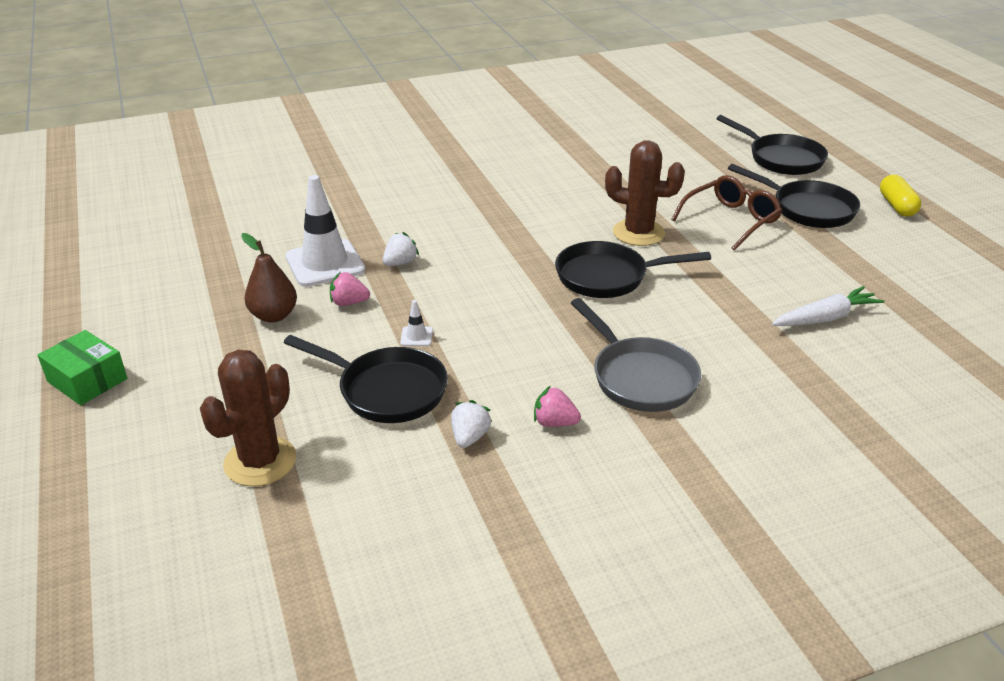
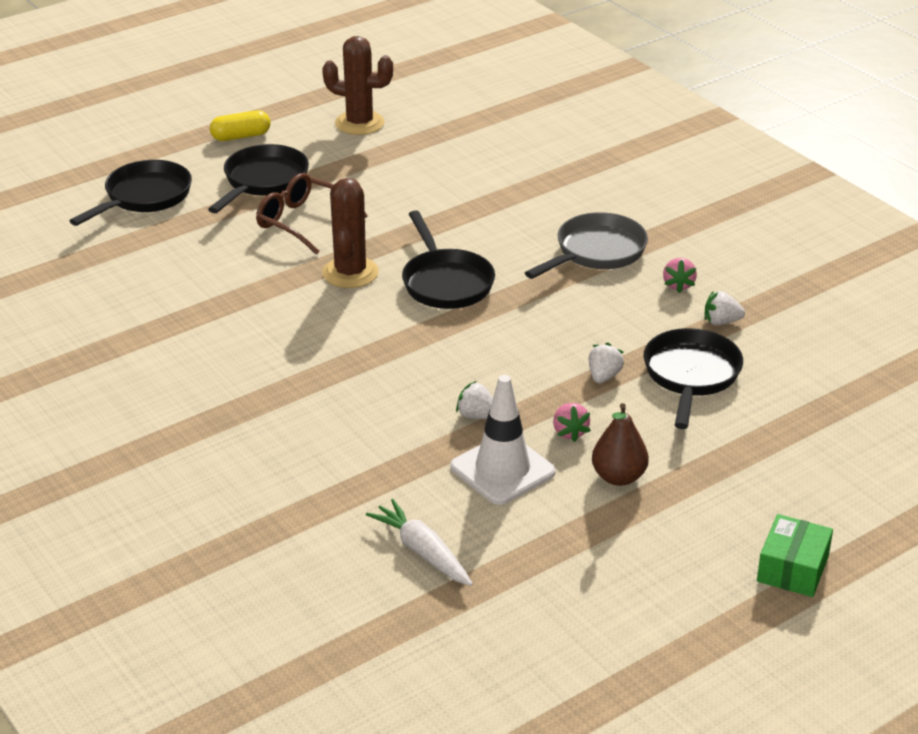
camera: 105 degrees left, 0 degrees up
brown cactus [200,350,296,486] -> brown cactus moved to [322,36,393,135]
white traffic cone [400,300,433,346] -> white strawberry [589,343,624,383]
white carrot [772,286,884,326] -> white carrot moved to [366,499,473,586]

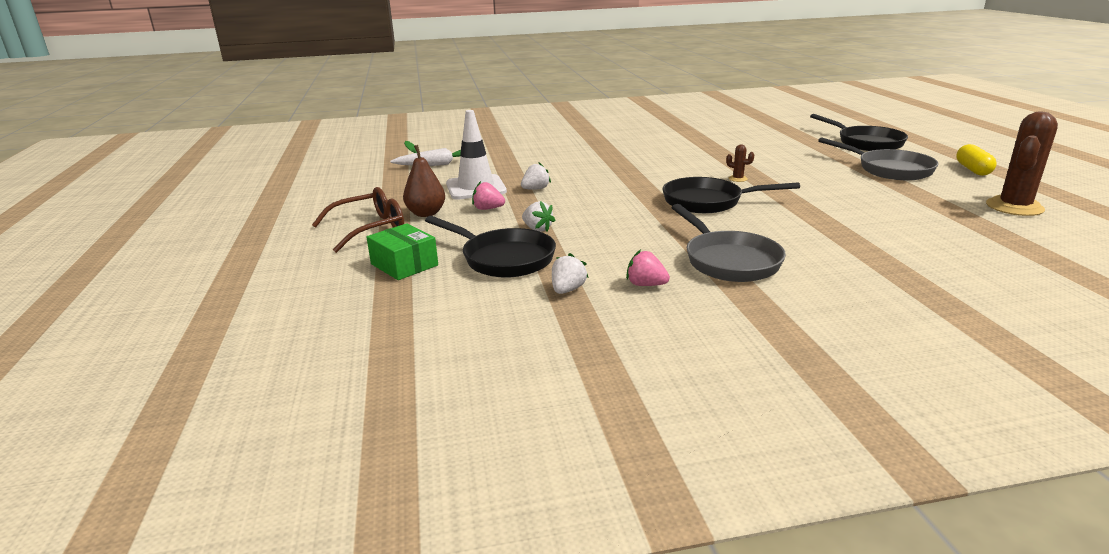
camera: 115 degrees right, 10 degrees down
black pan [208,144,309,213] -> grey pan [818,137,938,180]
brown glasses [256,173,368,255] -> brown glasses moved to [312,187,404,253]
brown cactus [322,178,379,288] -> brown cactus [726,144,754,182], size x0.42
green box [757,514,833,597] -> green box moved to [367,223,438,280]

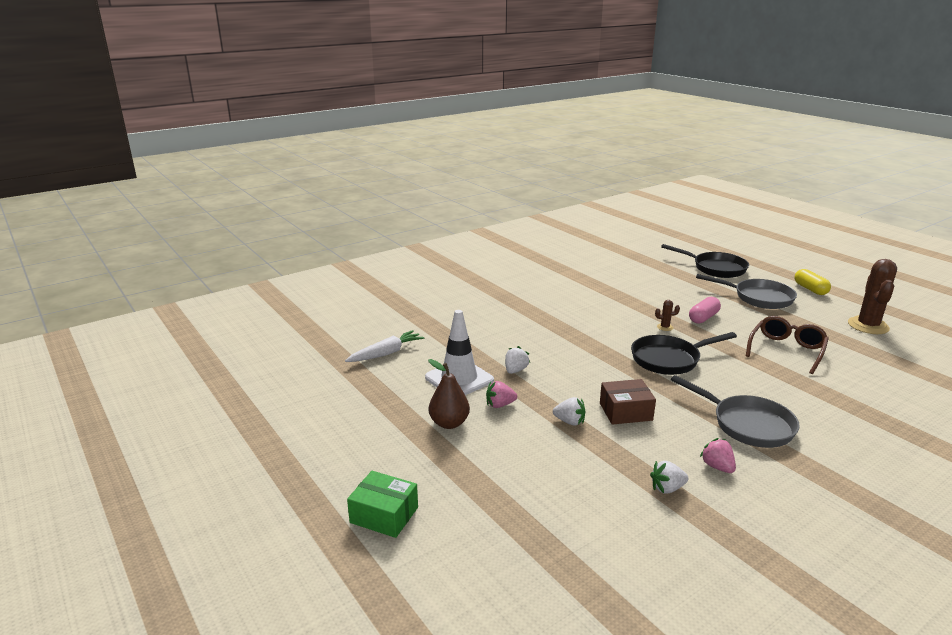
camera: 25 degrees left, 0 degrees up
brown glasses [312,187,404,253] -> brown glasses moved to [746,316,829,374]
green box [367,223,438,280] -> green box moved to [347,471,418,538]
black pan [425,216,556,278] -> none
white strawberry [552,253,589,294] -> white strawberry turned 105 degrees counterclockwise [650,461,689,494]
pink strawberry [626,250,670,286] -> pink strawberry turned 60 degrees clockwise [700,438,736,473]
none -> brown box [600,379,656,425]
none -> pink capsule [689,297,721,324]

